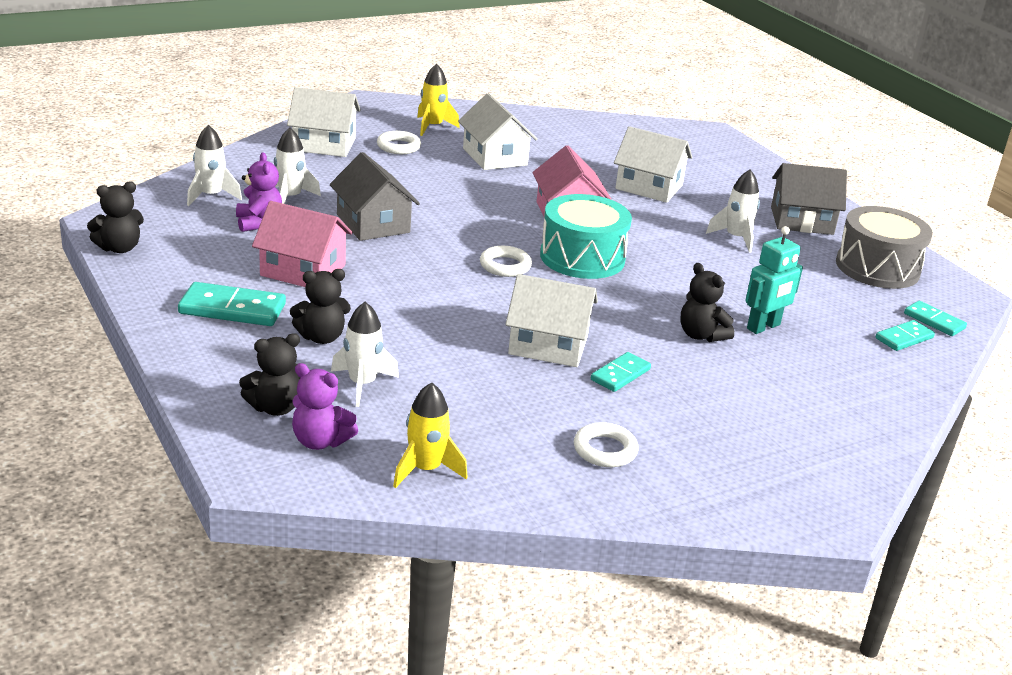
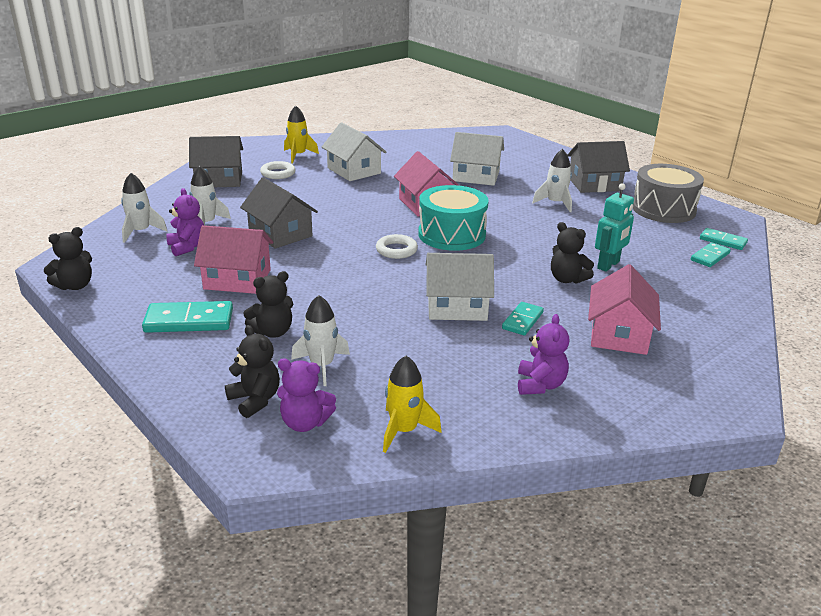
camera: 10 degrees left, 0 degrees up
black teddy bear [239,333,301,416] -> black teddy bear turned 90 degrees counterclockwise [225,325,280,418]
white house [287,87,361,157] -> grey house [189,136,243,187]
white ring [574,422,639,467] -> purple teddy bear [518,314,570,395]
none -> pink house [588,264,661,355]

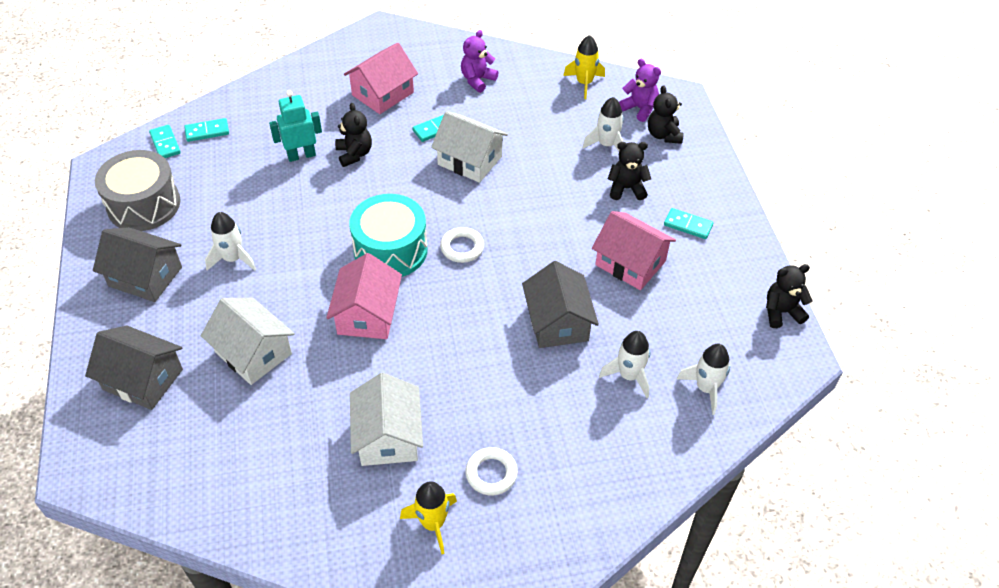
camera: 150 degrees left, 20 degrees up
turquoise domino [142,301,233,333] -> turquoise domino [664,208,713,239], size x0.62
purple teddy bear [166,188,204,256] -> none
grey house [189,136,243,187] -> grey house moved to [85,326,183,410]

